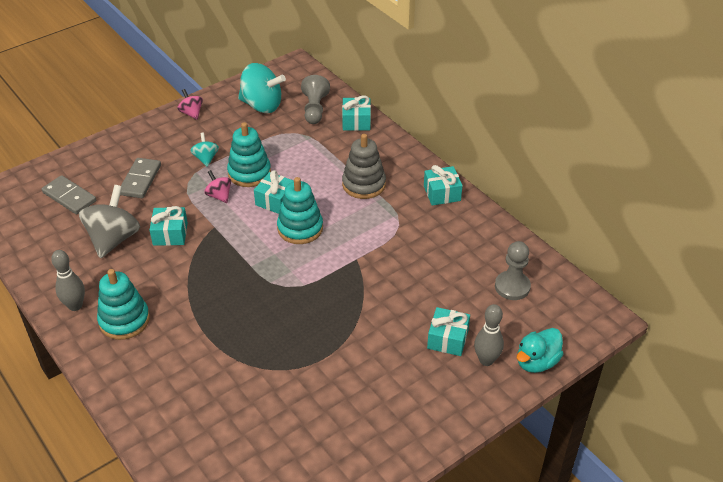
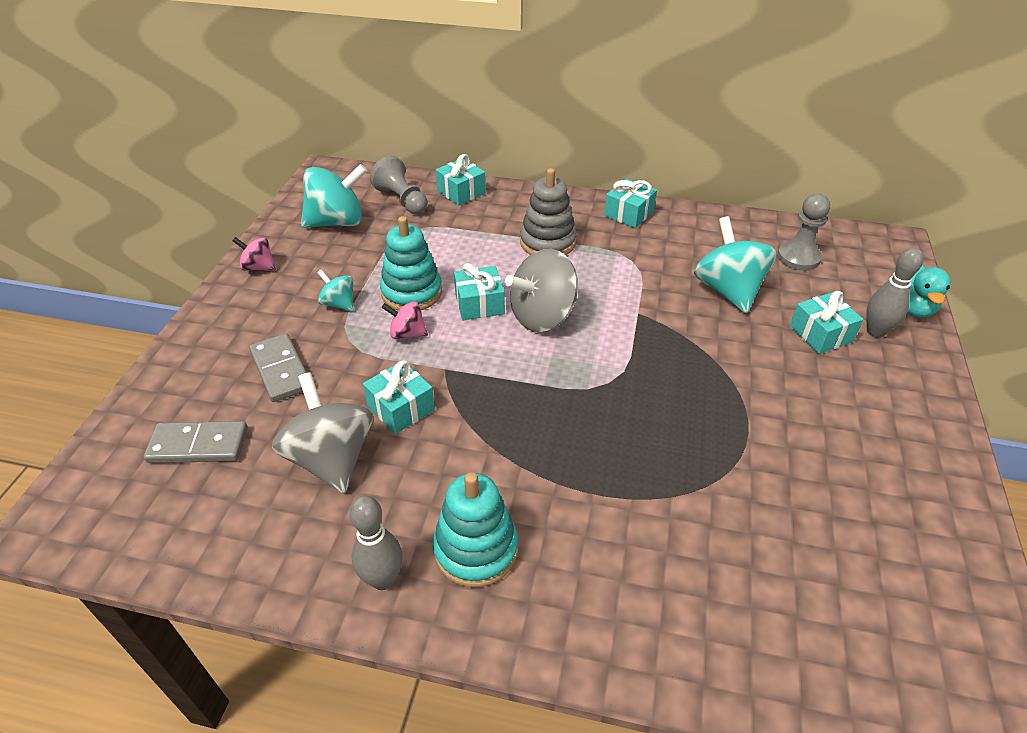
camera: 40 degrees left, 0 degrees up
turquoise stacking toy [277,177,323,244] -> grey spinning top [505,249,578,332]
none -> turquoise spinning top [694,216,777,313]

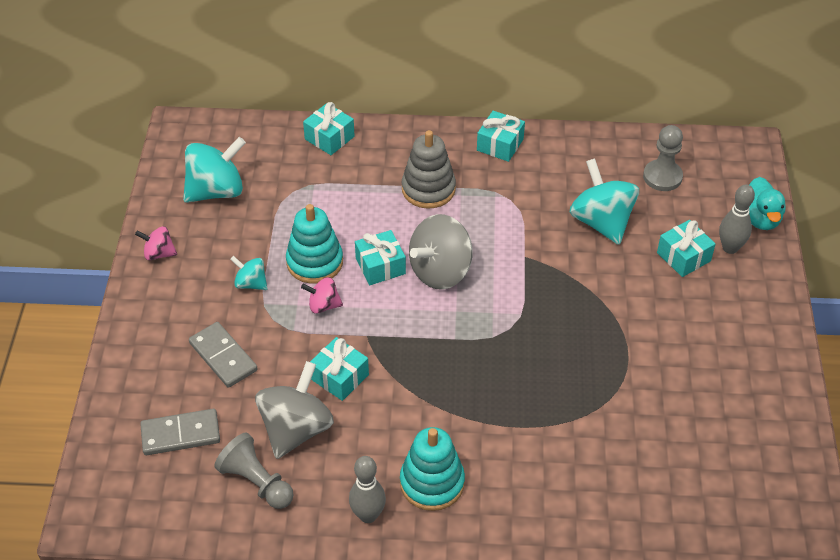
camera: 10 degrees left, 5 degrees up
grey spinning top [272,372,373,494] -> grey spinning top turned 60 degrees clockwise [255,361,334,459]
grey pawn [370,156,428,214] -> grey pawn moved to [215,433,294,509]

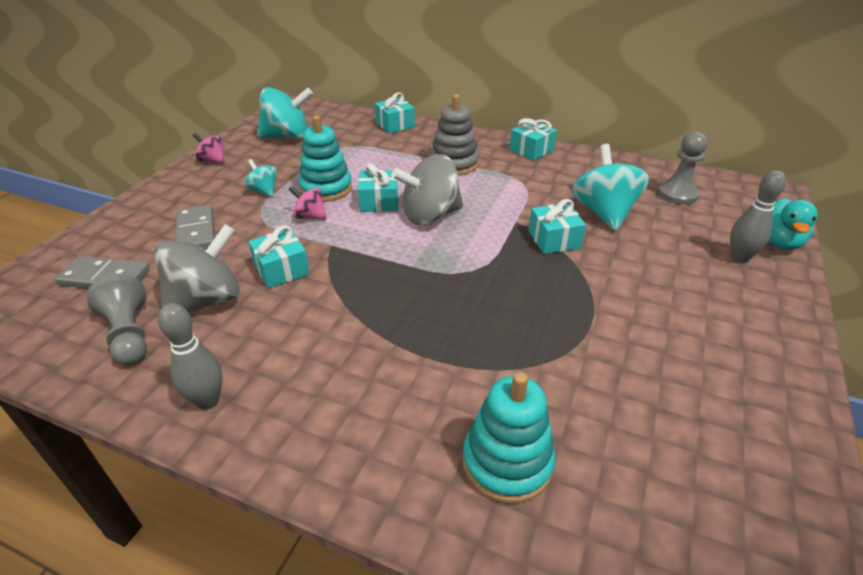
camera: 20 degrees right, 10 degrees down
turquoise stacking toy [400,427,465,511] -> turquoise stacking toy moved to [462,372,555,504]
turquoise gift [657,220,716,277] -> turquoise gift moved to [528,199,586,254]

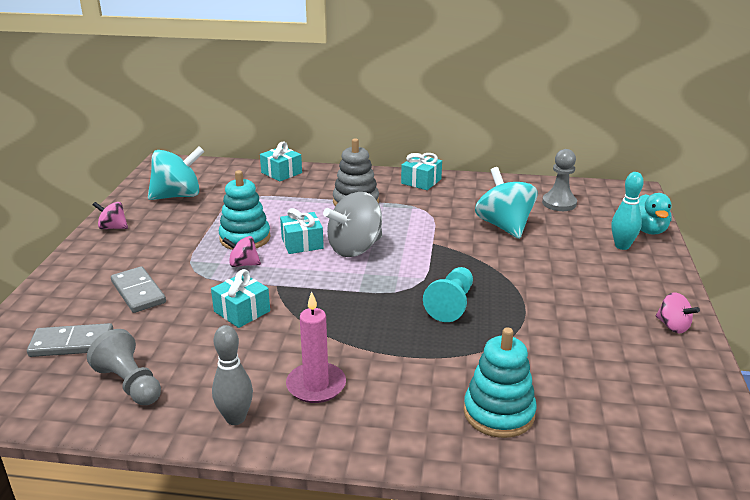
camera: 15 degrees left, 10 degrees down
grey spinning top [154,224,240,312] -> none
turquoise spinning top [244,159,277,197] -> none
turquoise gift [528,199,586,254] -> none
grey bowling pin [730,170,786,263] -> turquoise bowling pin [611,172,644,250]
none -> pink candle [286,291,346,403]
none -> turquoise pawn [423,267,473,322]
none -> pink spinning top [656,292,700,333]

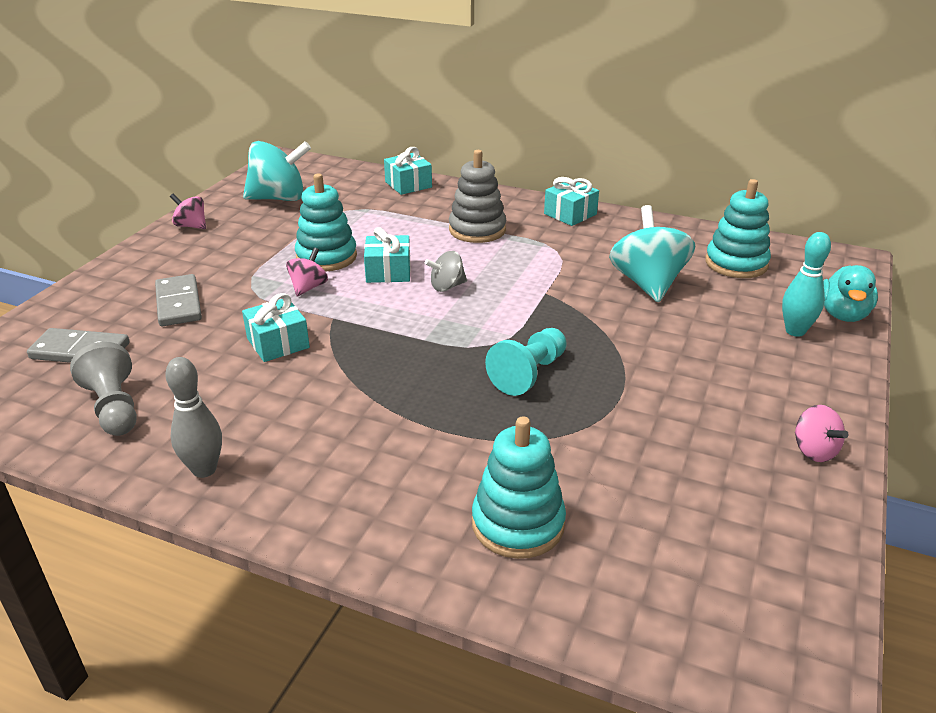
camera: 15 degrees right, 5 degrees up
pink spinning top [223,236,261,267] -> pink spinning top turned 90 degrees clockwise [286,248,328,297]
pink candle [286,291,346,403] -> none
grey spinning top [323,192,382,257] -> grey spinning top [425,251,467,292], size x0.52
grey pawn [542,149,577,211] -> turquoise stacking toy [705,179,771,278]

